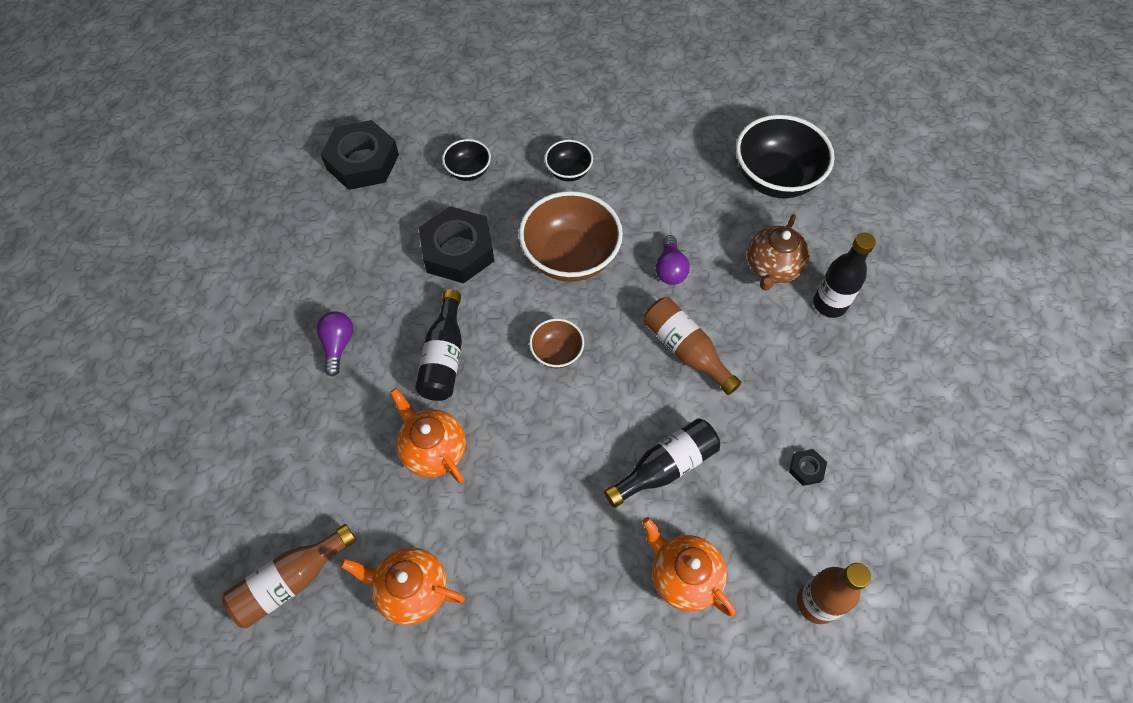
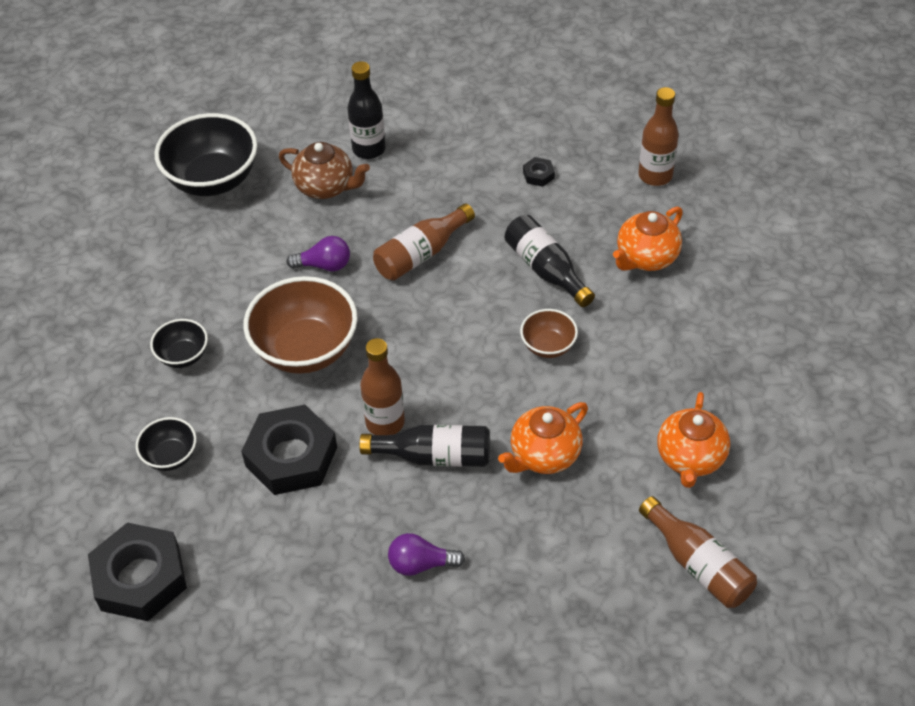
camera: 90 degrees left, 10 degrees down
brown bowl [529,318,584,368] -> brown bowl moved to [520,309,578,358]
none -> brown bottle [360,338,405,435]

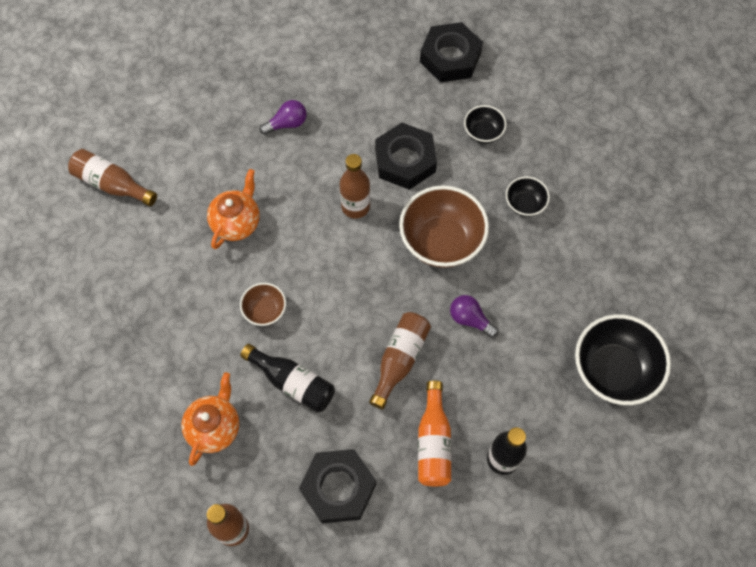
camera: 155 degrees right, 15 degrees up
brown teapot [279,142,370,199] -> none
purple light bulb [287,236,350,272] -> purple light bulb turned 60 degrees clockwise [450,295,498,338]
black bottle [359,425,490,467] -> none
black nut [523,157,555,187] -> black nut [299,449,376,523], size x2.43
orange teapot [657,392,730,488] -> none
none -> orange bottle [418,380,451,486]

